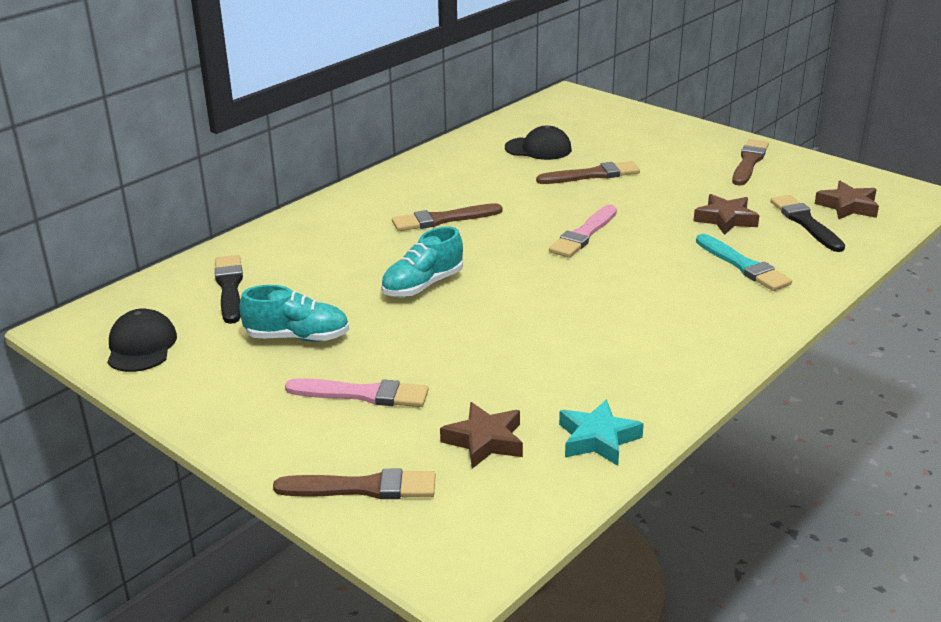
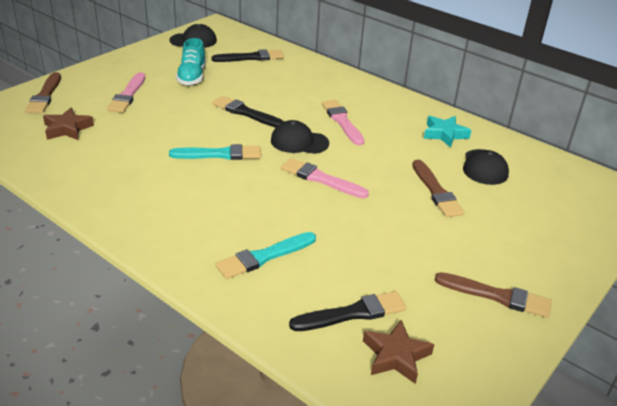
camera: 85 degrees right, 5 degrees up
turquoise shoe [381,226,463,297] -> black brush [212,96,284,128]
brown brush [392,203,502,231] -> pink brush [322,100,364,145]
turquoise star [559,399,644,466] -> turquoise star moved to [424,116,471,148]
brown star [693,194,759,235] -> none
none -> turquoise brush [169,144,261,160]
none -> black cap [271,120,329,154]

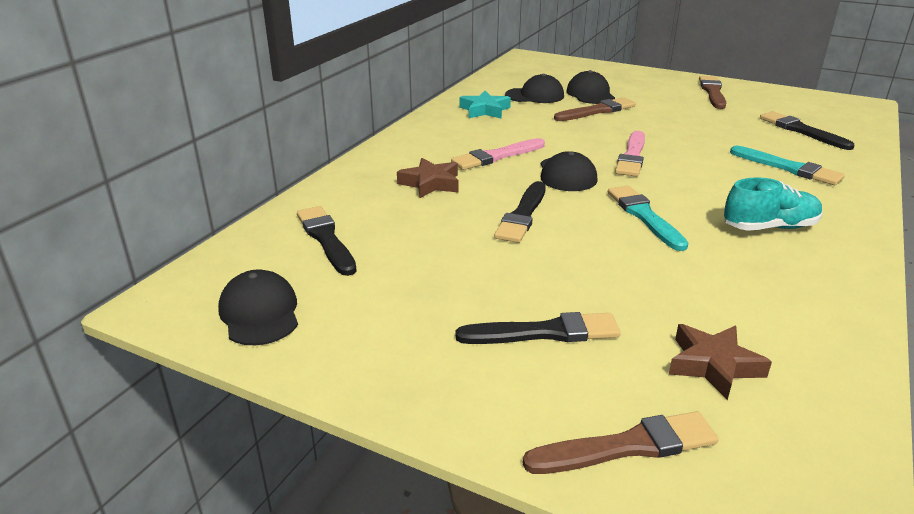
camera: 100 degrees left, 5 degrees down
pink brush [107,72,145,113] -> black brush [456,312,621,344]
turquoise shoe [176,38,206,85] -> turquoise shoe moved to [724,177,823,231]
brown star [363,320,434,384] -> brown star moved to [397,158,458,198]
none -> black cap [566,70,615,104]

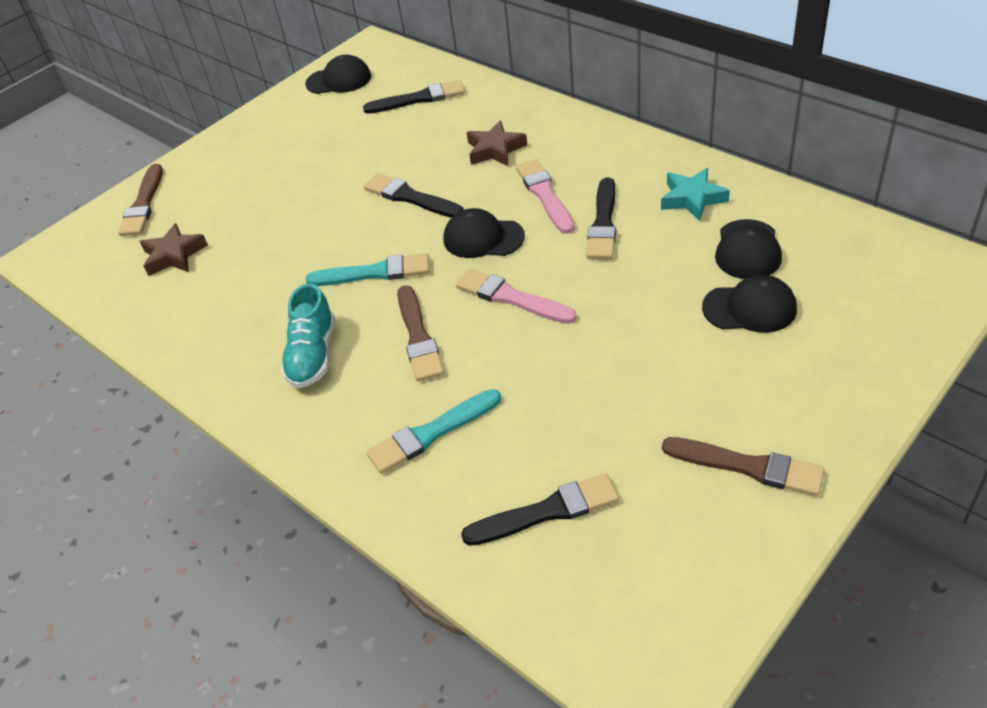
camera: 110 degrees right, 15 degrees up
black brush [456,312,621,344] -> black brush moved to [586,177,616,259]
brown brush [554,97,636,121] -> brown brush moved to [397,285,444,382]

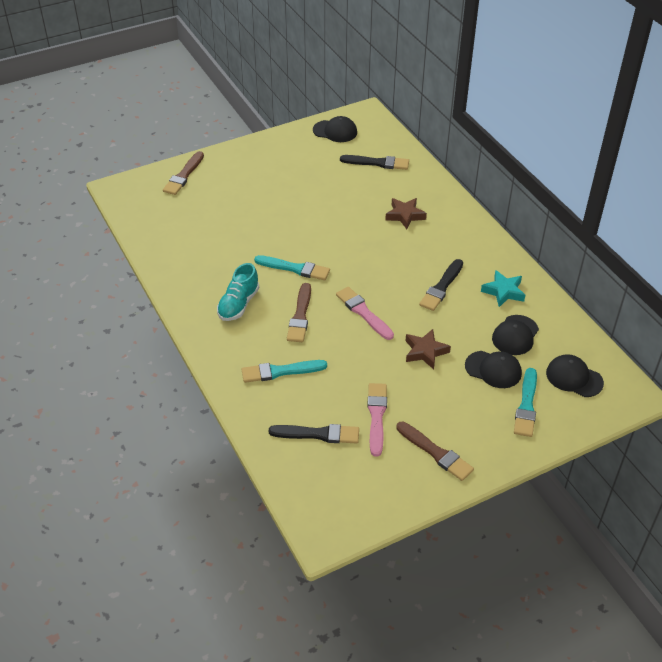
camera: 15 degrees right, 0 degrees up
brown star [140,223,208,276] -> brown star moved to [405,329,451,369]
black brush [364,174,464,218] -> none
black cap [443,208,525,258] -> black cap moved to [546,354,604,397]
pink brush [516,159,574,234] -> pink brush moved to [367,383,387,457]
none -> turquoise brush [514,368,537,437]

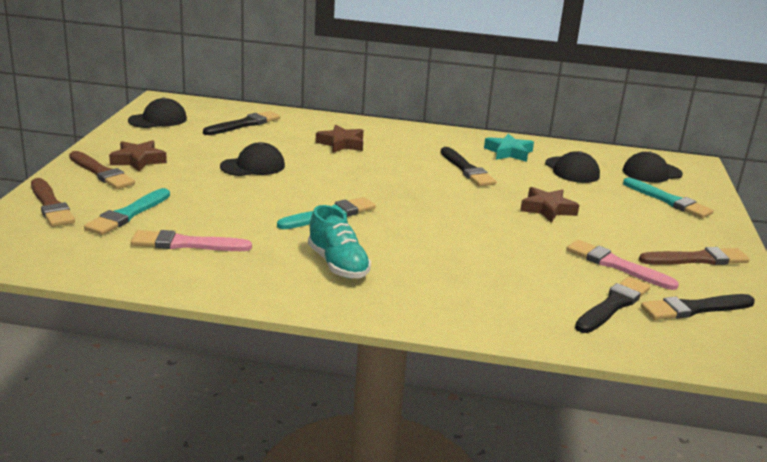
camera: 55 degrees left, 20 degrees down
turquoise brush [242,360,327,383] -> turquoise brush moved to [84,188,170,235]
brown brush [287,283,311,342] -> brown brush moved to [69,151,135,189]
pink brush [336,287,394,340] -> pink brush moved to [131,230,252,251]
black cap [465,351,522,388] -> black cap moved to [220,142,285,176]
none -> brown star [109,140,167,172]
none -> black brush [641,294,755,320]

